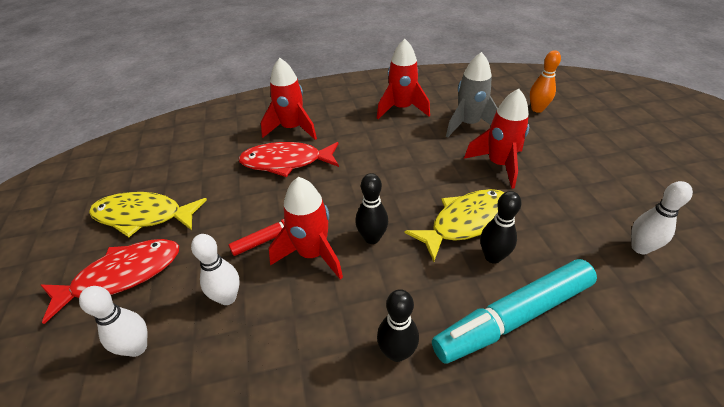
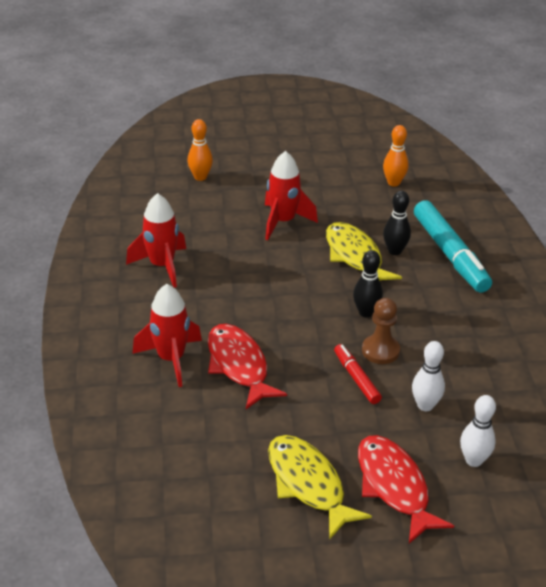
camera: 85 degrees left, 5 degrees down
yellow fish [89,192,207,237] -> yellow fish turned 135 degrees clockwise [268,435,372,539]
red fish [238,142,339,177] -> red fish turned 150 degrees clockwise [208,324,287,409]
red rocket [269,177,343,280] -> brown pawn [362,298,400,364]
black bowling pin [377,289,419,362] -> none
grey rocket [446,52,498,138] -> none
white bowling pin [631,181,693,254] -> orange bowling pin [383,125,409,187]

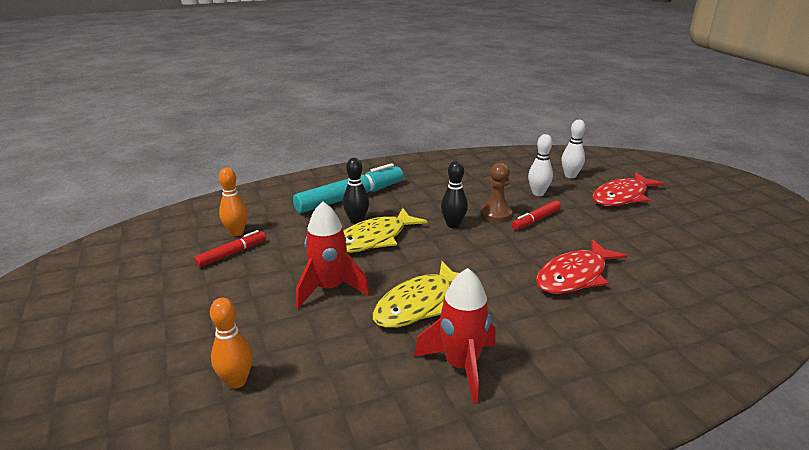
camera: 105 degrees left, 10 degrees down
red rocket [133,284,202,387] -> none
yellow fish [268,435,372,539] -> yellow fish moved to [373,261,459,328]
none -> red marker [194,230,266,268]

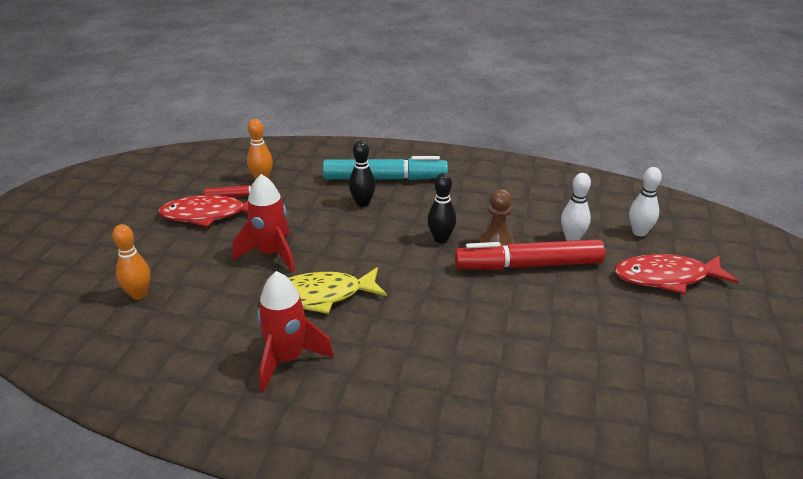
camera: 35 degrees right, 5 degrees up
yellow fish [343,208,428,253] -> none
red marker [512,200,561,230] -> red marker [455,239,605,270], size x1.91
red fish [536,239,628,294] -> red fish moved to [158,195,248,227]

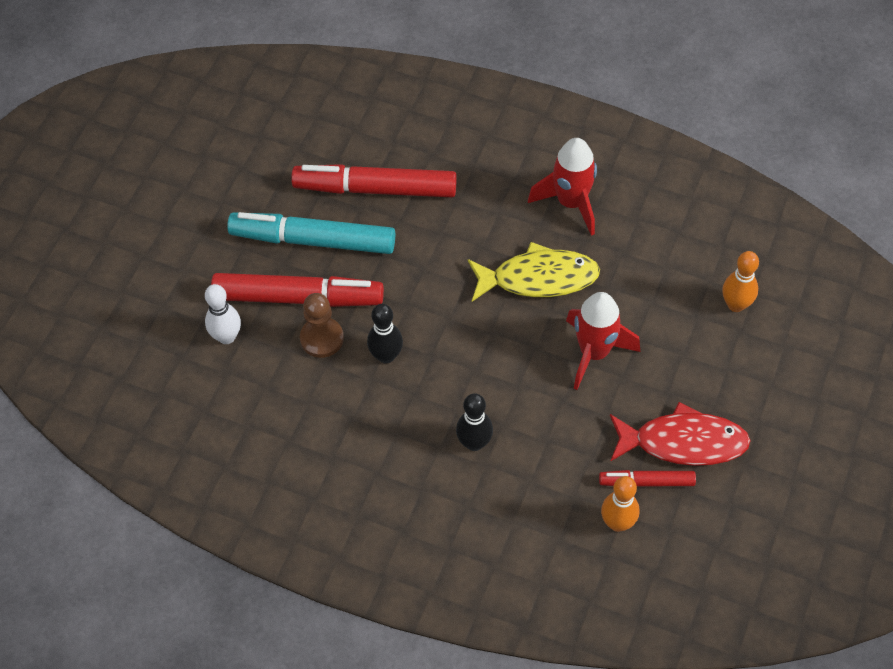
camera: 170 degrees left, 25 degrees up
turquoise marker [323,156,448,180] -> turquoise marker moved to [227,212,395,254]
red fish [614,254,739,294] -> none
white bowling pin [629,167,662,236] -> none
none -> red marker [291,164,457,197]

